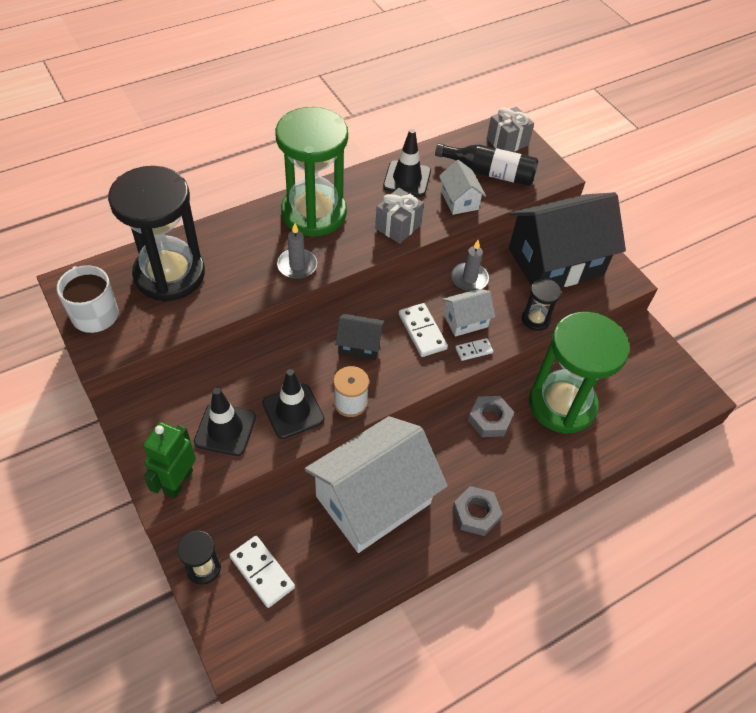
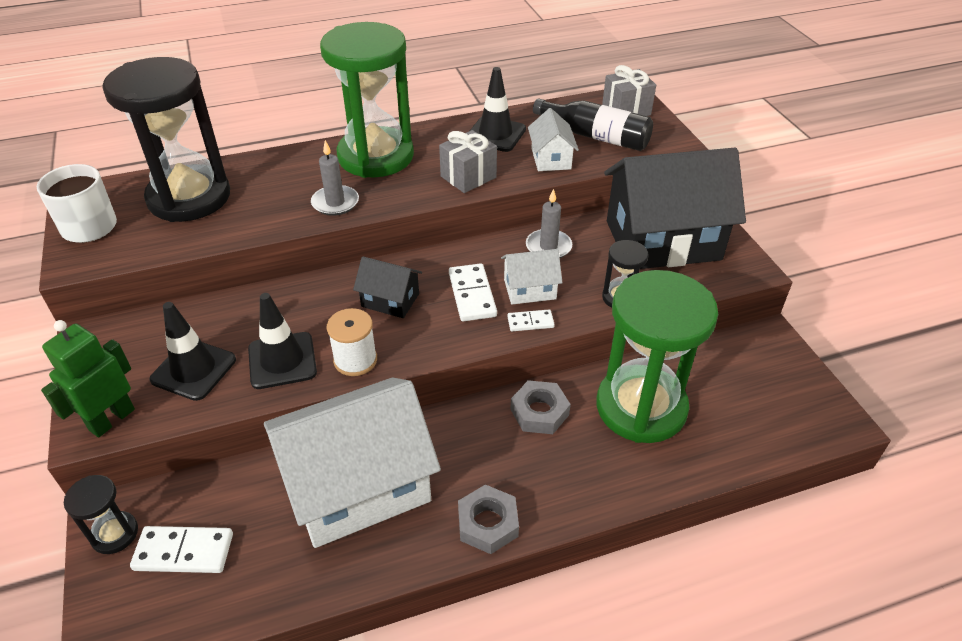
camera: 15 degrees right, 10 degrees down
white domino [229,536,295,608] -> white domino turned 60 degrees counterclockwise [130,526,233,573]

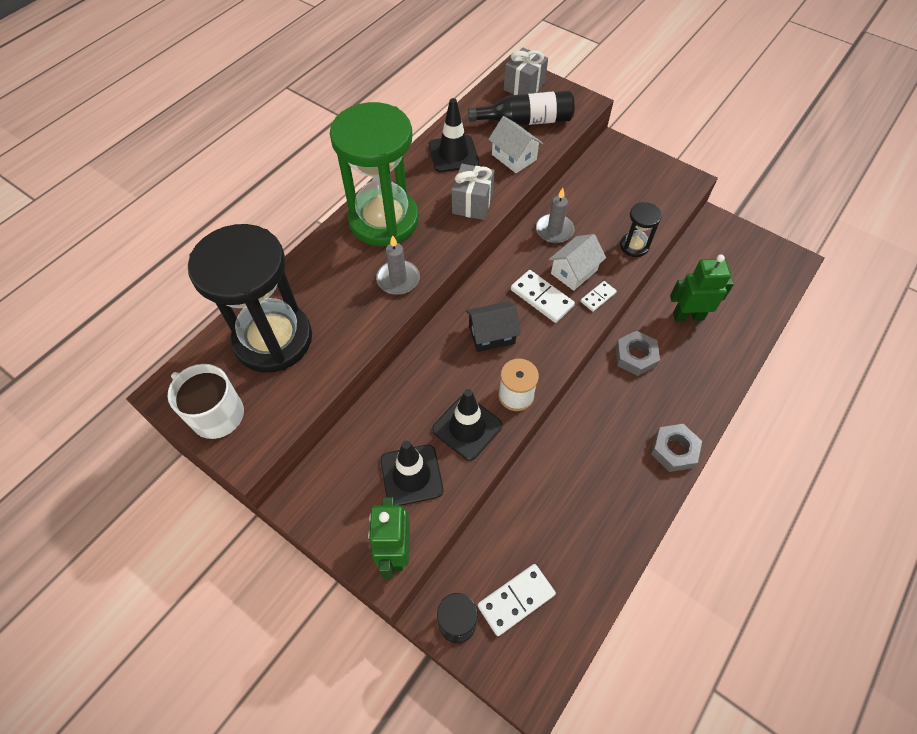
camera: 35 degrees left, 15 degrees up
white house [264,378,441,548] -> none
green hourglass [597,270,718,443] -> green robot [670,255,734,321]
black house [604,148,746,269] -> none

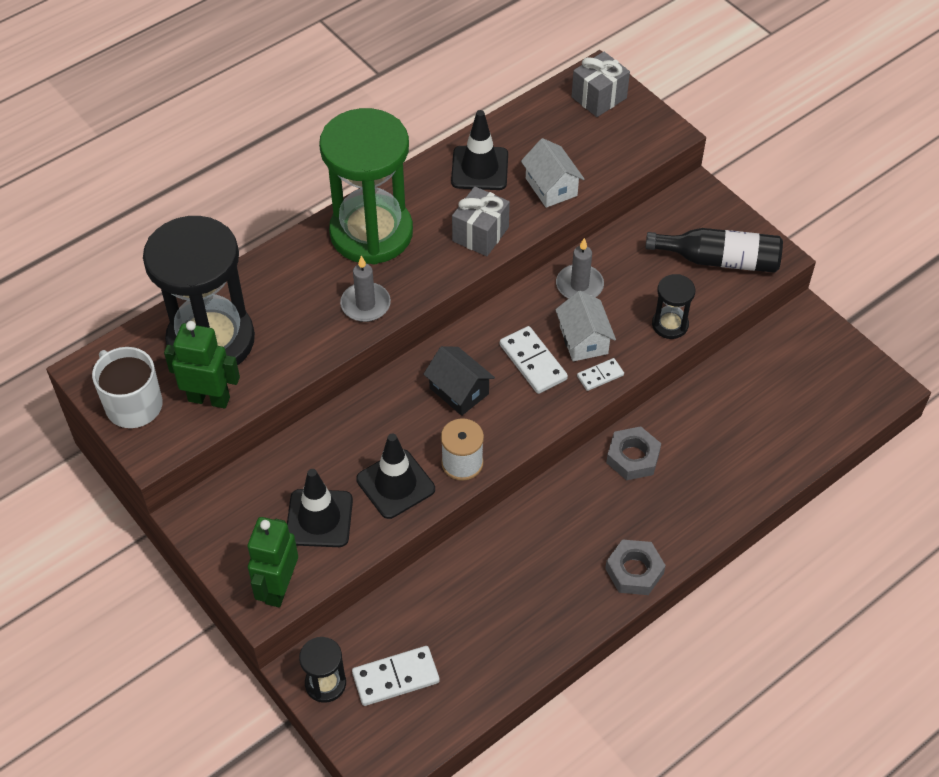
camera: 15 degrees right, 5 degrees down
black house [466,301,521,352] -> black house turned 45 degrees clockwise [423,346,495,416]
black bottle [468,90,575,125] -> black bottle moved to [645,228,783,273]
white house [549,234,606,291] -> white house turned 75 degrees counterclockwise [555,291,616,361]
green robot [670,255,734,321] -> green robot moved to [164,321,240,408]

